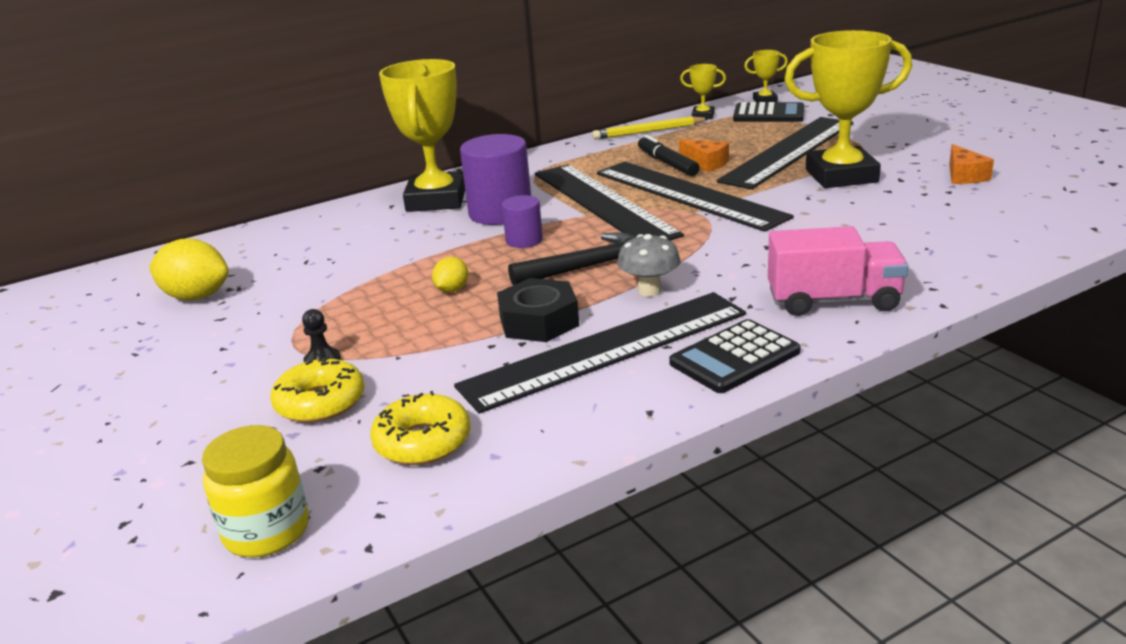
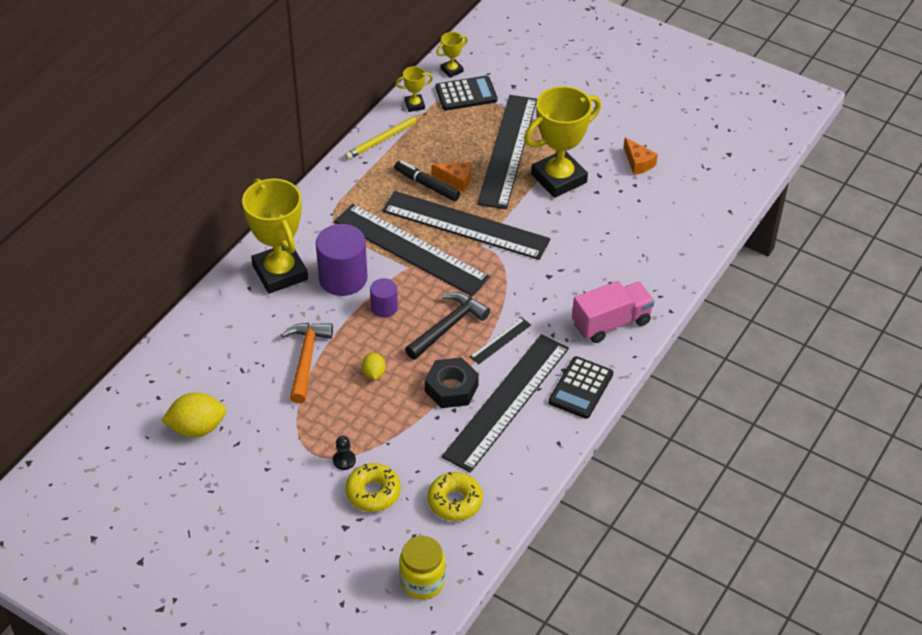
camera: 30 degrees left, 20 degrees up
grey mushroom [617,234,680,297] -> black ruler [469,318,531,364]
none -> orange hammer [281,323,333,403]

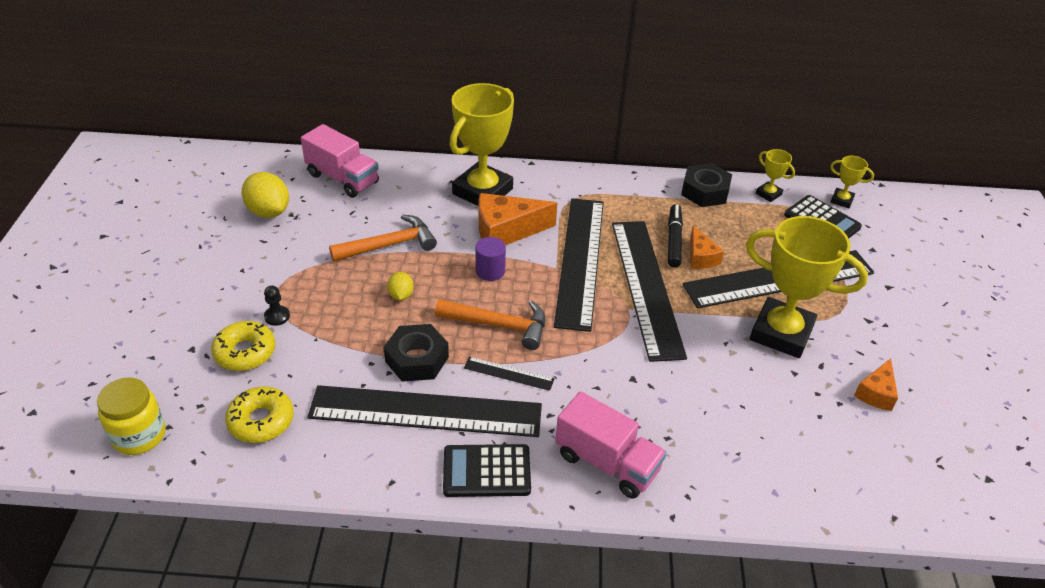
camera: 60 degrees right, 5 degrees down
purple cylinder [316,224,368,296] -> orange cheese [479,193,557,245]
yellow pencil [345,113,426,160] -> black nut [681,163,732,207]
yellow lemon [362,352,386,380] -> yellow lemon turned 60 degrees counterclockwise [387,272,414,300]
black hammer [405,292,490,360] -> orange hammer [435,299,545,350]
none -> pink truck [301,124,379,198]

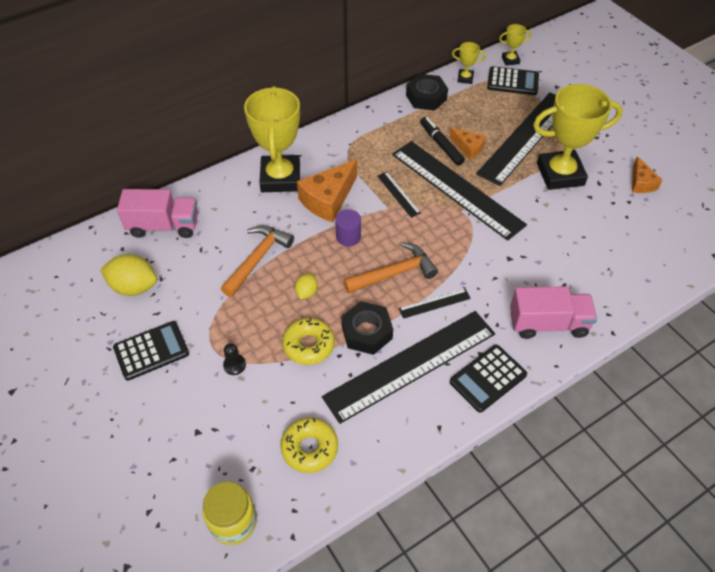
camera: 35 degrees left, 10 degrees up
yellow donut [211,321,275,371] -> yellow donut moved to [282,317,335,365]
yellow lemon [387,272,414,300] -> yellow lemon turned 60 degrees clockwise [295,273,318,299]
black ruler [554,198,604,332] -> black ruler [378,172,421,218], size x0.41
none -> black calculator [113,321,189,381]

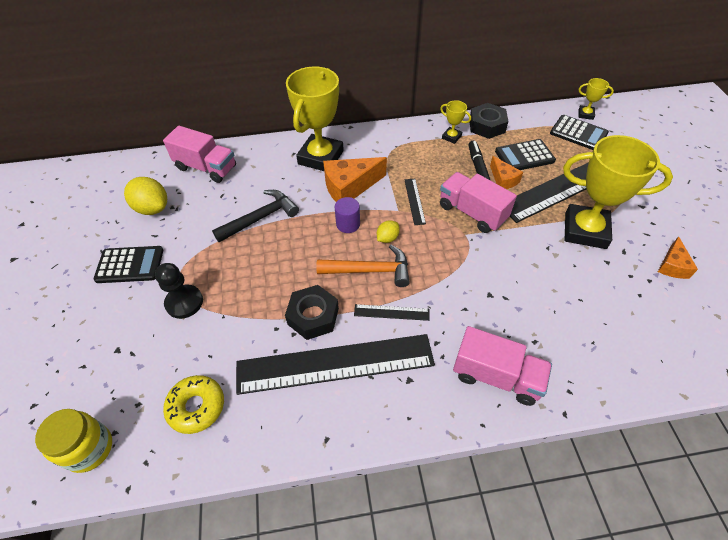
camera: 25 degrees right, 0 degrees up
orange hammer [221,225,294,297] -> black hammer [212,190,299,242]
black pawn [223,343,246,375] -> black pawn [155,263,203,319], size x1.73
yellow donut [282,317,335,365] -> none
yellow lemon [295,273,318,299] -> yellow lemon moved to [377,220,400,243]
black ruler [392,141,527,241] -> pink truck [440,172,517,233]
black calculator [450,345,527,413] -> black calculator moved to [495,139,556,170]
yellow trophy [452,42,486,84] -> yellow trophy moved to [440,100,471,144]

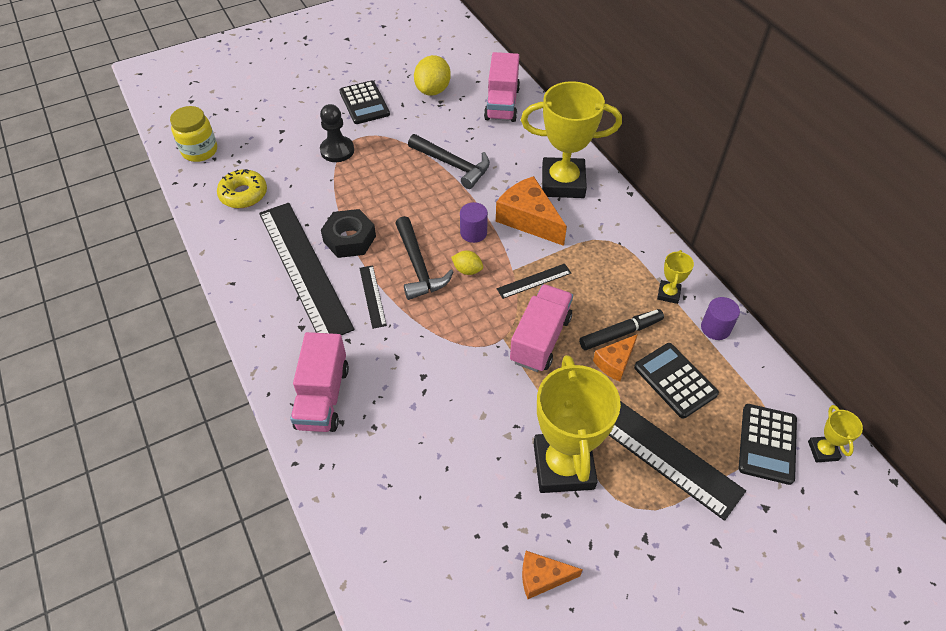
camera: 70 degrees right, 0 degrees up
orange hammer [316,245,410,287] -> black hammer [395,216,453,300]
black nut [470,103,509,139] -> purple cylinder [701,297,740,340]

